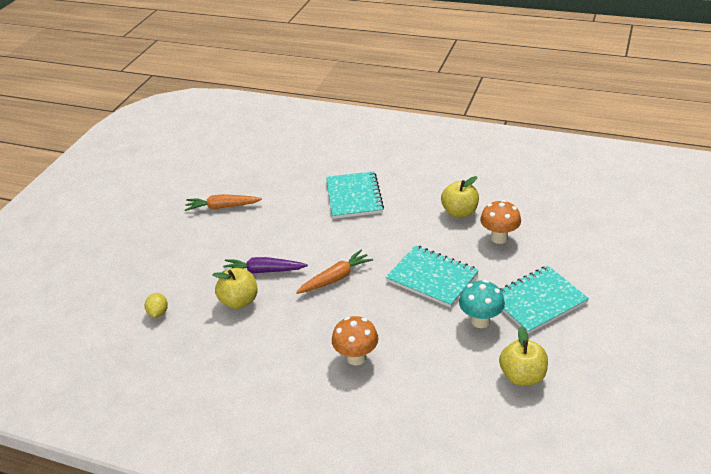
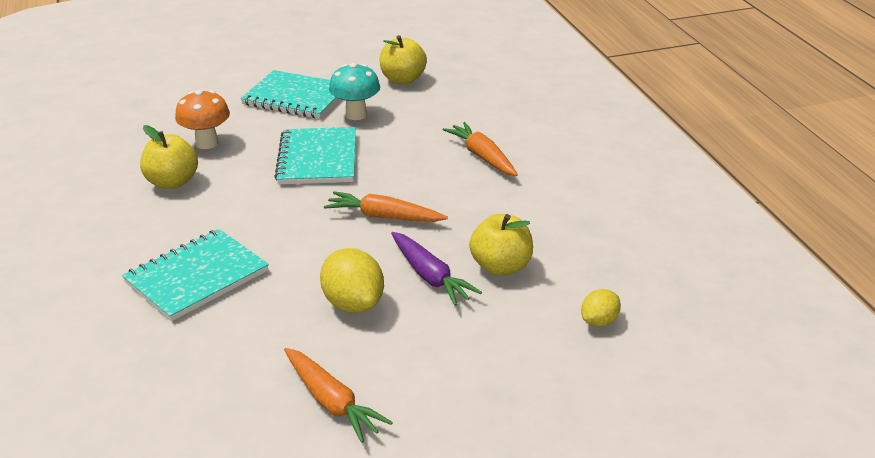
camera: 130 degrees left, 5 degrees down
orange mushroom [332,316,378,365] -> orange carrot [443,122,518,176]
none -> yellow lemon [320,248,384,313]

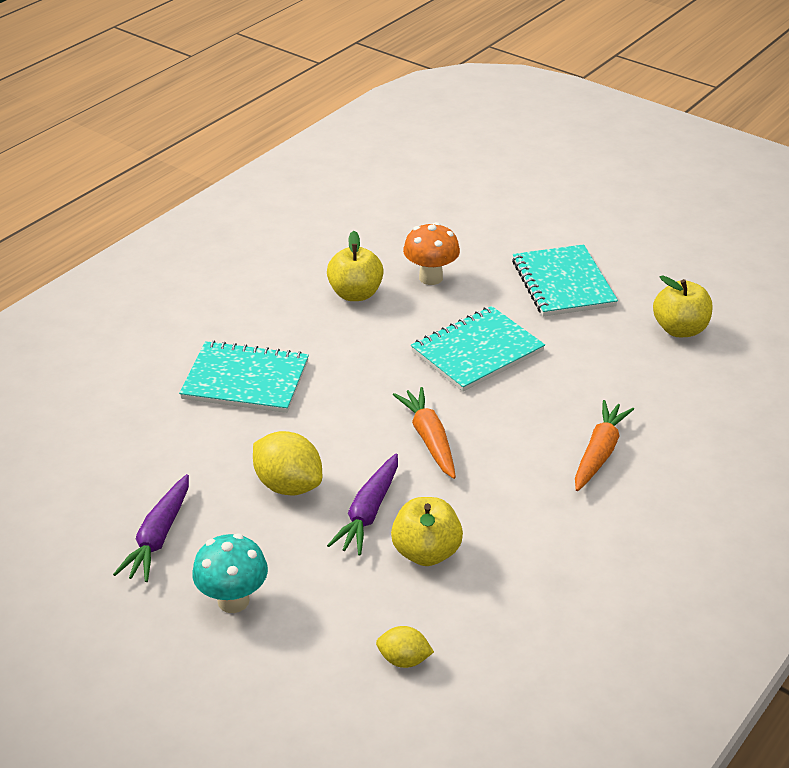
camera: 55 degrees right, 5 degrees up
orange carrot [284,348,393,443] -> purple carrot [113,474,189,582]
yellow lemon [320,248,384,313] -> yellow lemon turned 75 degrees counterclockwise [253,431,322,495]
turquoise mushroom [329,63,380,120] -> turquoise mushroom moved to [192,533,268,613]

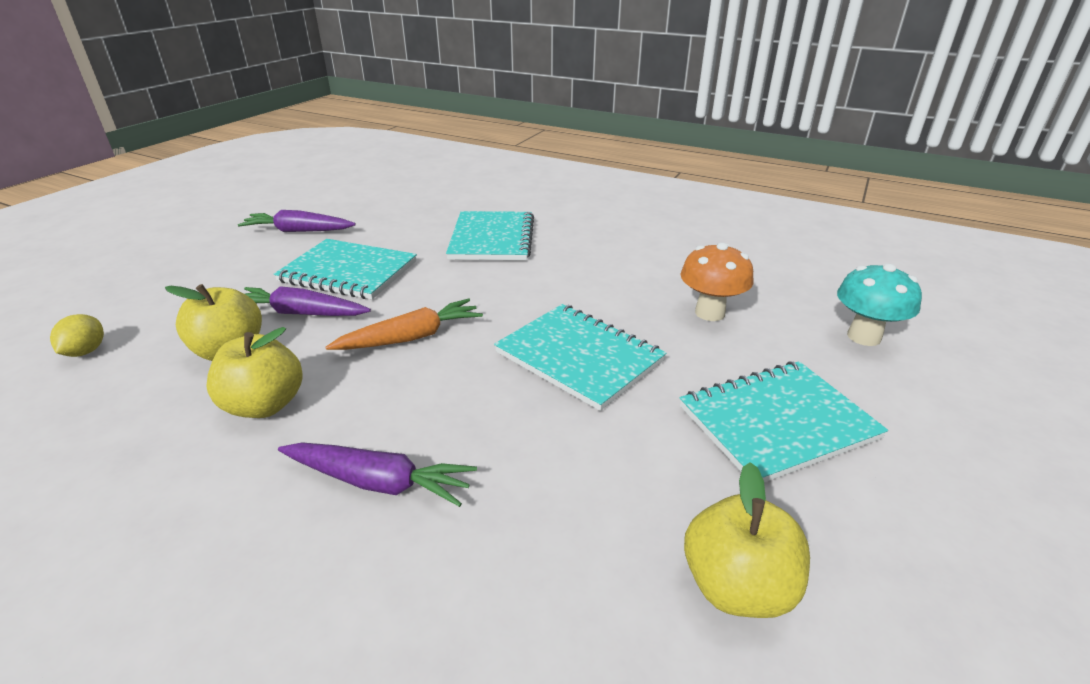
camera: 80 degrees right, 5 degrees down
turquoise mushroom [192,533,268,613] -> turquoise mushroom moved to [837,263,922,346]
yellow lemon [253,431,322,495] -> turquoise notebook [274,239,417,300]
yellow apple [327,231,384,301] -> yellow apple moved to [206,327,303,418]
orange carrot [575,400,634,491] -> purple carrot [278,442,477,507]

